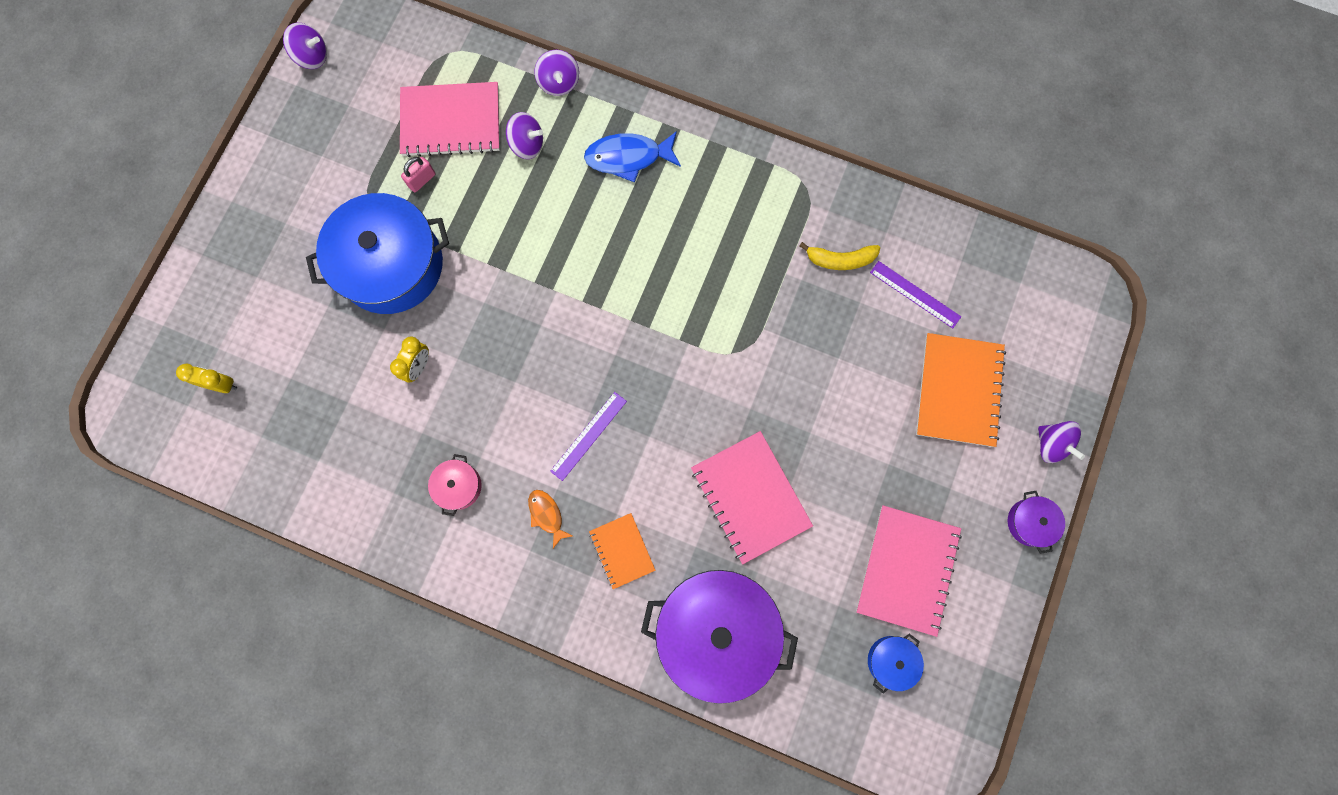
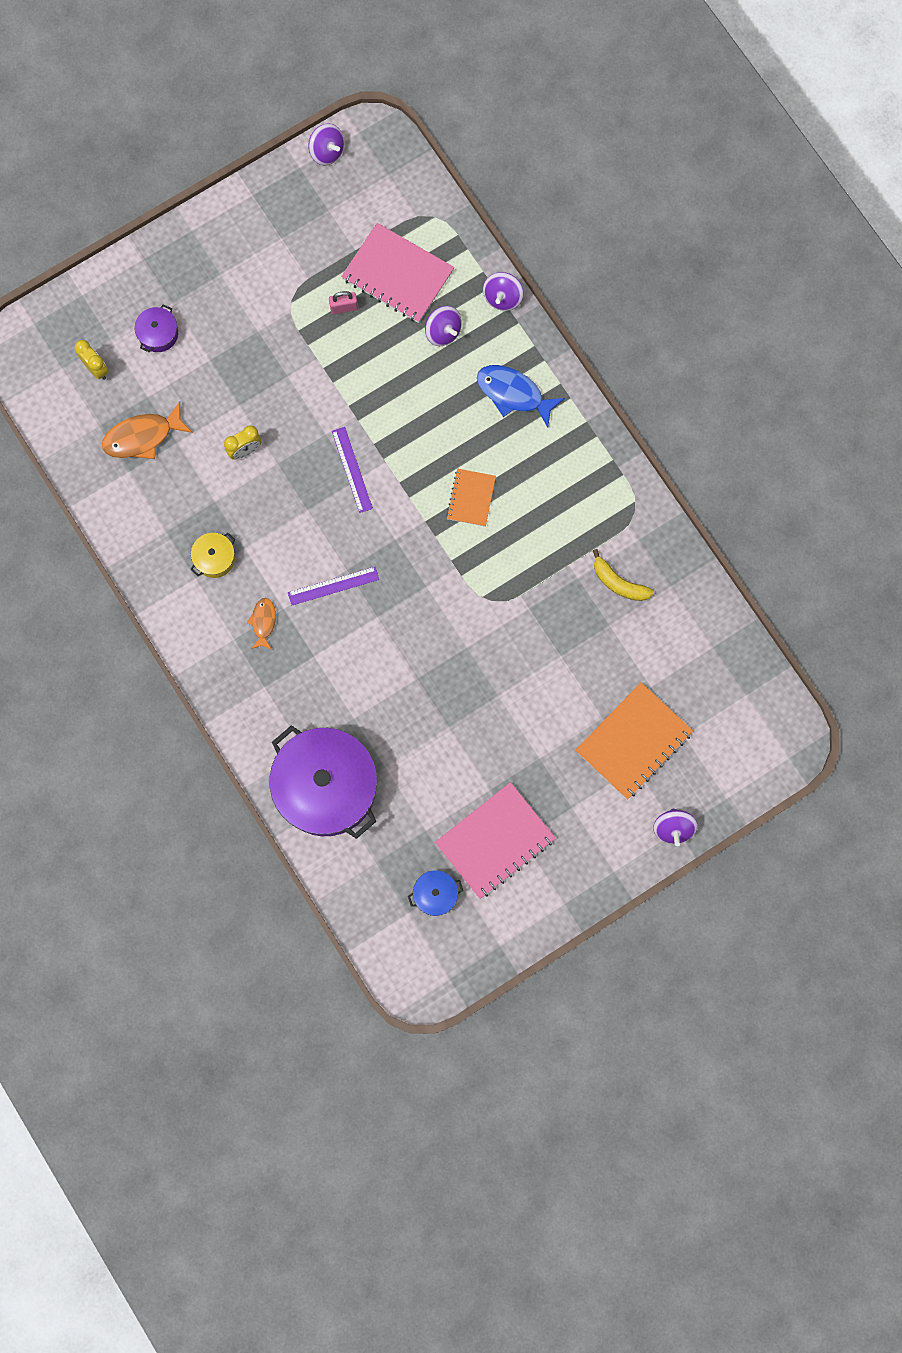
camera: 35 degrees right, 0 degrees up
blue pot [306,193,449,314] -> none
pink pot [428,454,482,516] -> yellow pot [191,533,235,578]
orange notebook [589,513,656,589] -> orange notebook moved to [446,468,496,527]
pink notebook [691,431,813,564] -> none
purple ruler [870,261,961,329] -> purple ruler moved to [332,427,373,513]
purple pot [1008,491,1065,554] -> purple pot moved to [135,304,178,352]
none -> orange fish [102,401,193,459]

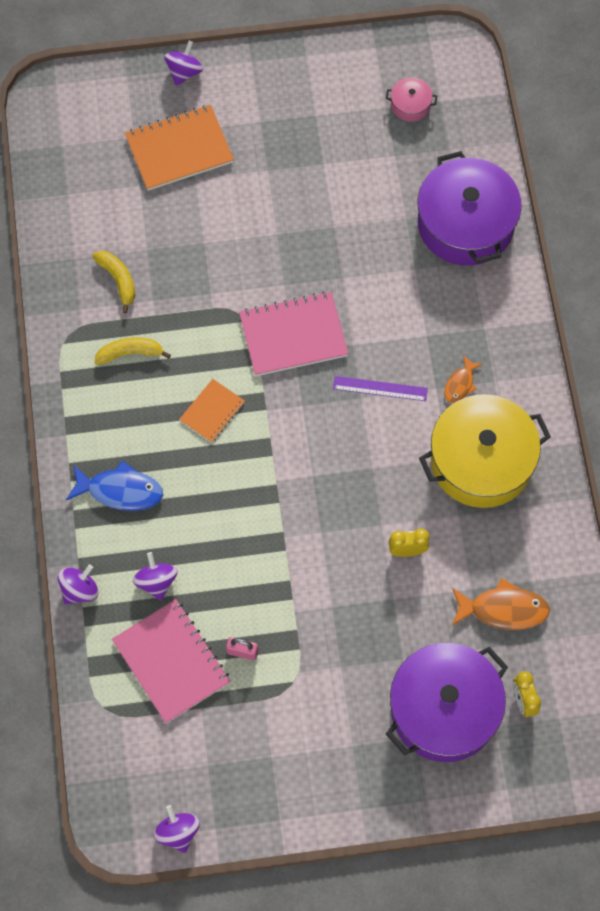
camera: 155 degrees left, 10 degrees down
purple pot [135,304,178,352] -> purple pot [386,643,508,762], size x2.37
yellow pot [191,533,235,578] -> yellow pot [419,394,551,508], size x2.37
purple ruler [332,427,373,513] -> none
blue pot [408,870,463,916] -> pink pot [386,77,437,122]
pink notebook [435,782,556,899] -> pink notebook moved to [239,291,349,376]
blue fish [477,365,565,428] -> blue fish turned 45 degrees counterclockwise [66,460,163,511]
none -> yellow banana [94,337,171,365]

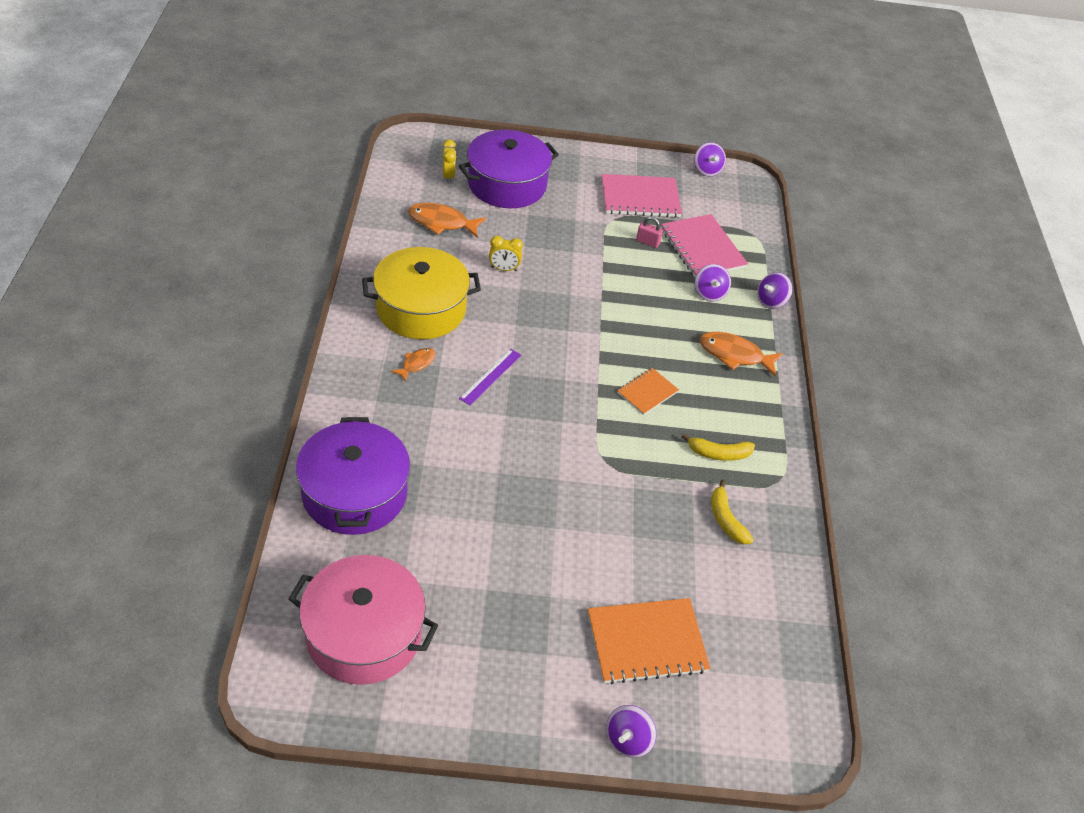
camera: 175 degrees left, 20 degrees down
blue fish [66,460,163,511] -> orange fish [700,332,783,377]
pink notebook [239,291,349,376] -> pink notebook moved to [601,174,682,218]
purple ruler [333,376,428,401] -> purple ruler turned 75 degrees counterclockwise [459,349,521,405]
pink pot [386,77,437,122] -> pink pot [288,555,438,685], size x2.37

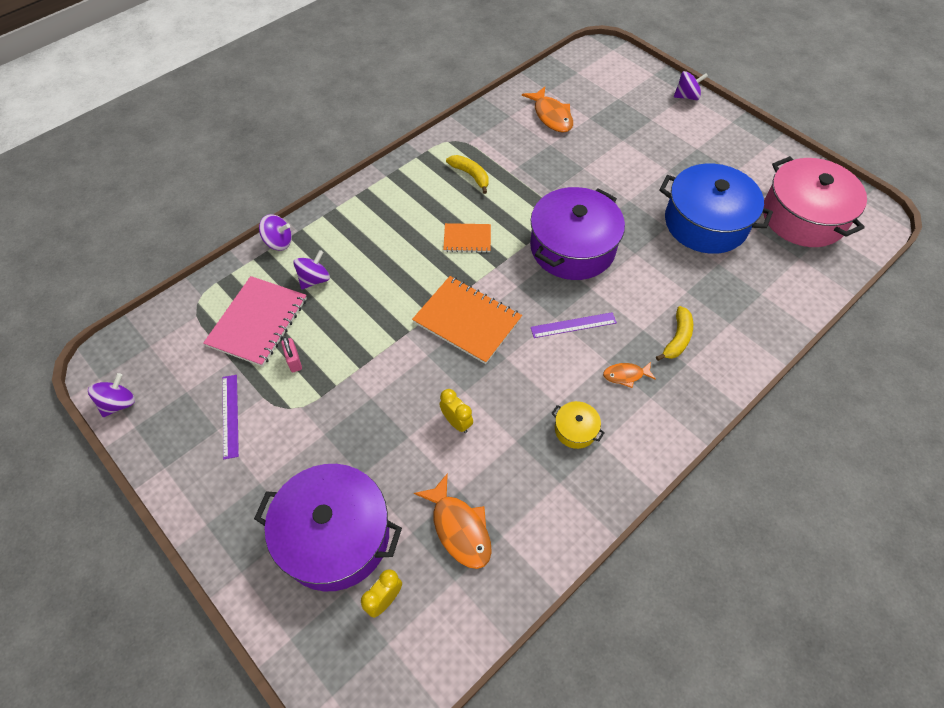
camera: 130 degrees left, 10 degrees up
purple pot [296,417,410,535] -> purple pot moved to [530,187,625,280]
yellow pot [362,247,481,339] -> yellow pot [551,401,605,449], size x0.42
orange notebook [588,598,711,684] -> orange notebook moved to [412,276,522,364]
pink notebook [601,174,682,218] -> purple ruler [223,375,239,459]
orange fish [700,332,783,377] -> orange fish moved to [522,87,573,133]
yellow banana [711,480,754,544] -> yellow banana moved to [656,306,693,361]
none -> blue pot [659,163,773,254]

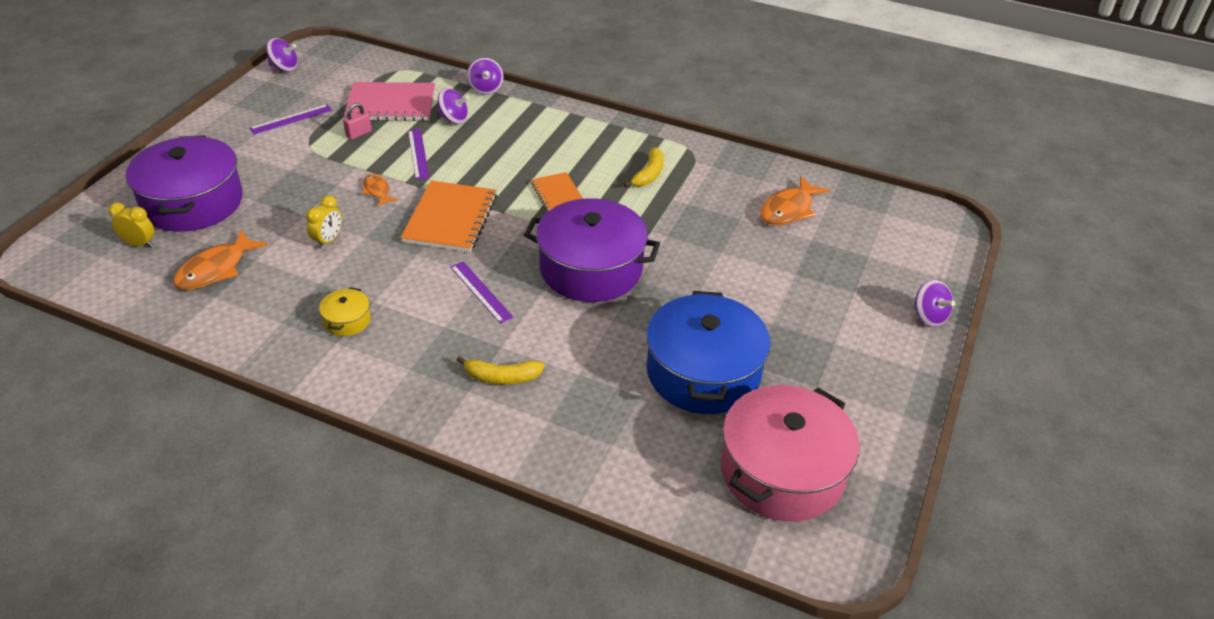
camera: 65 degrees right, 15 degrees down
orange fish [603,362,656,388] -> orange fish moved to [362,174,398,207]
none -> purple ruler [408,129,429,180]

